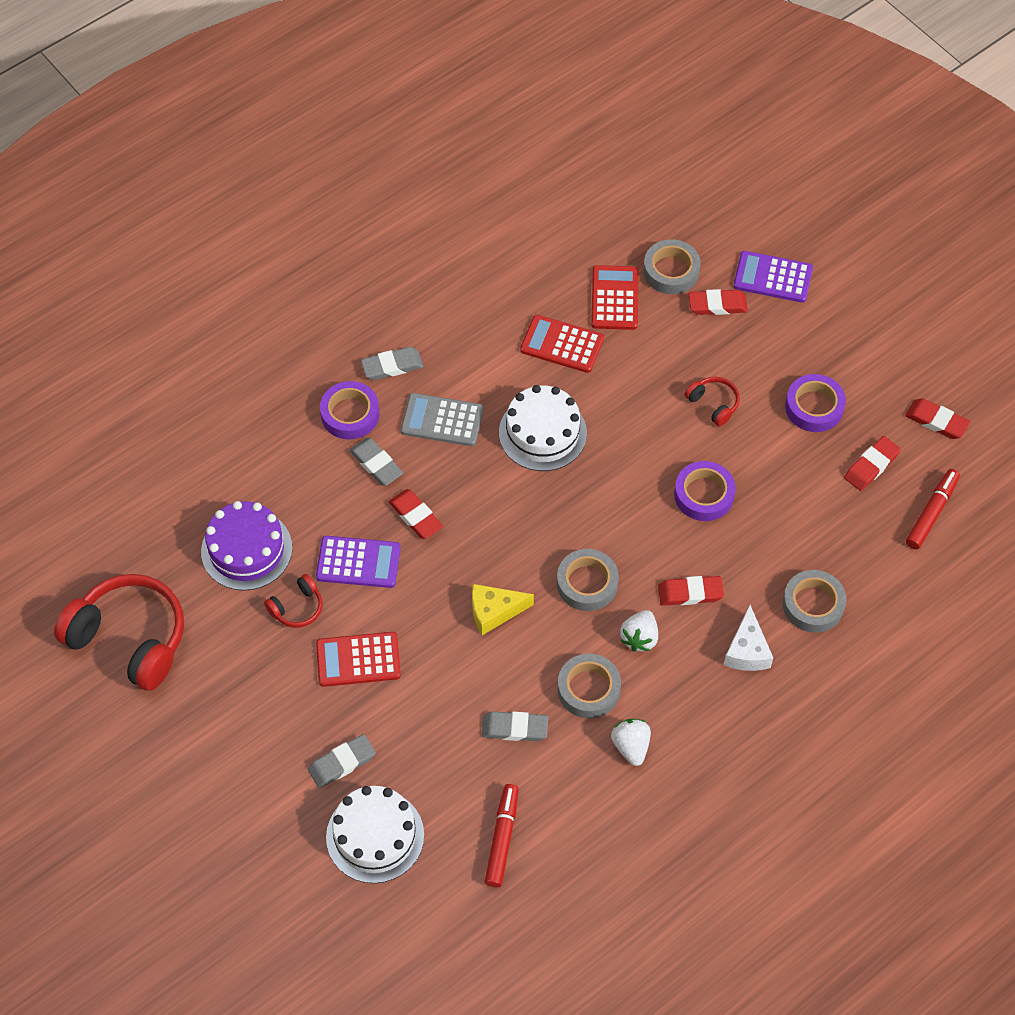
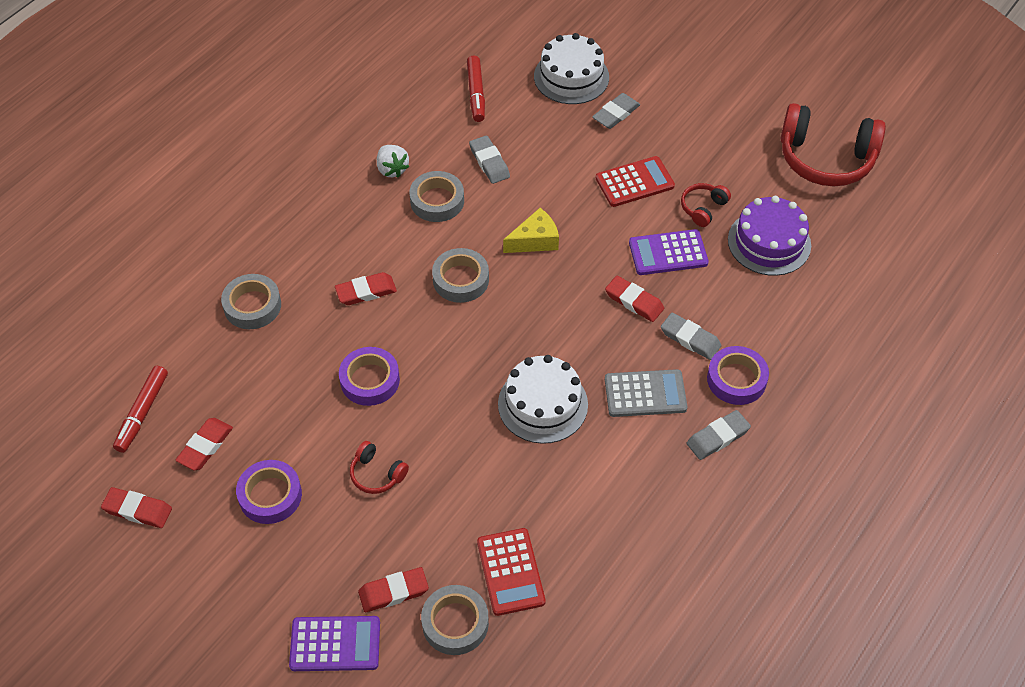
camera: 165 degrees right, 5 degrees down
grey eraser [482,711,548,741] -> grey eraser turned 75 degrees clockwise [469,135,510,184]
red calculator [520,315,604,373] -> none
white strawberry [620,610,658,652] -> none
white cheese [724,605,773,671] -> none

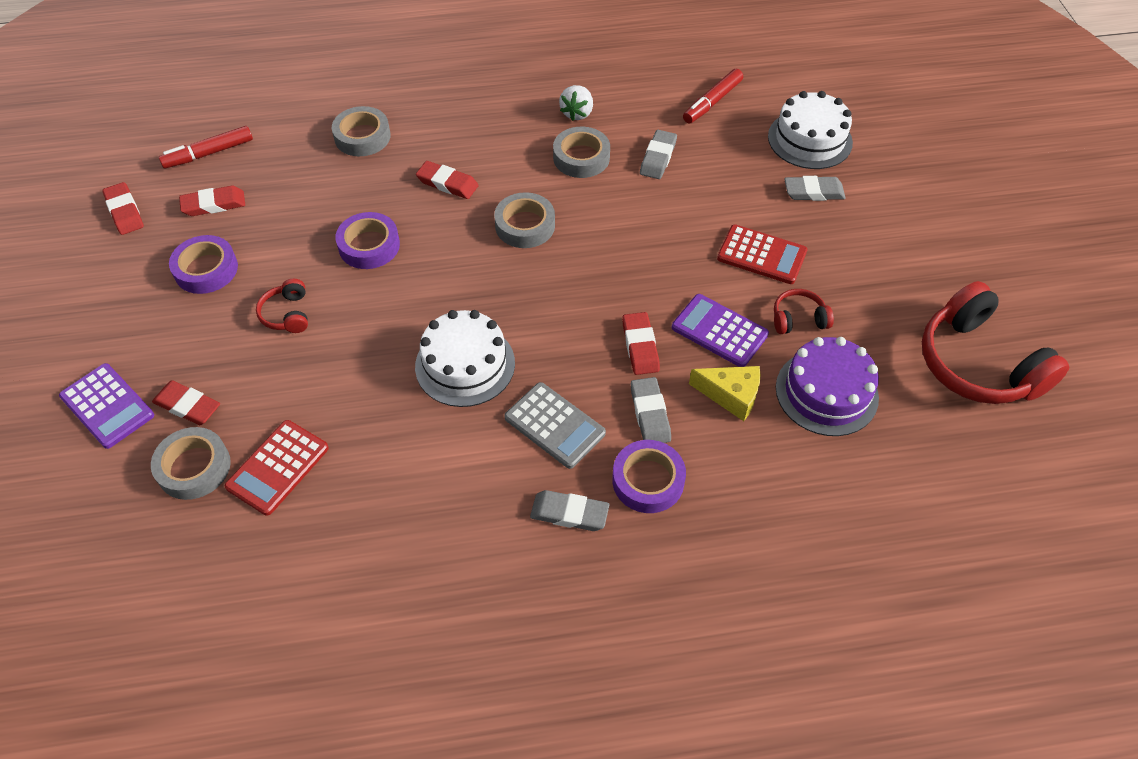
camera: 45 degrees right, 0 degrees up
yellow cheese [503,208,559,253] -> yellow cheese moved to [689,366,761,421]

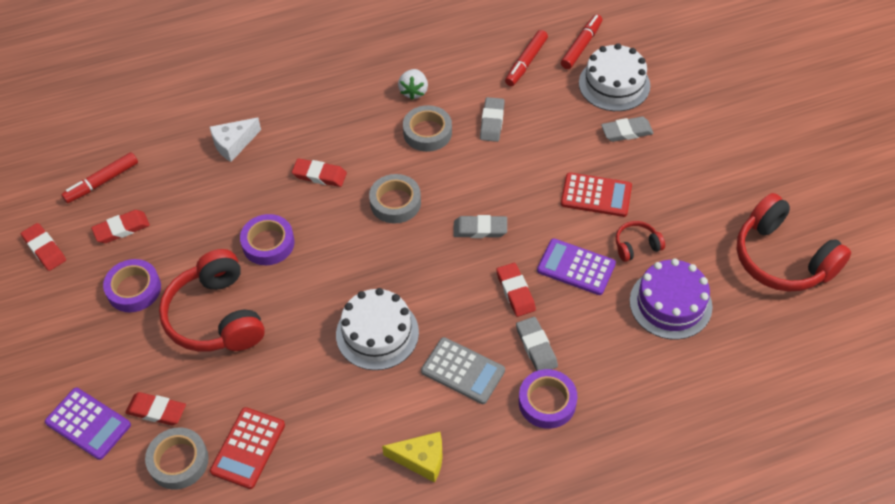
camera: 10 degrees left, 0 degrees up
red headphones [256,279,308,333] -> red headphones [159,249,265,352], size x2.18
grey tape [332,106,391,156] -> white cheese [210,117,261,162]
grey eraser [530,490,609,531] -> grey eraser moved to [453,215,507,238]
yellow cheese [689,366,761,421] -> yellow cheese moved to [382,432,442,483]
none -> red marker [561,14,603,69]

